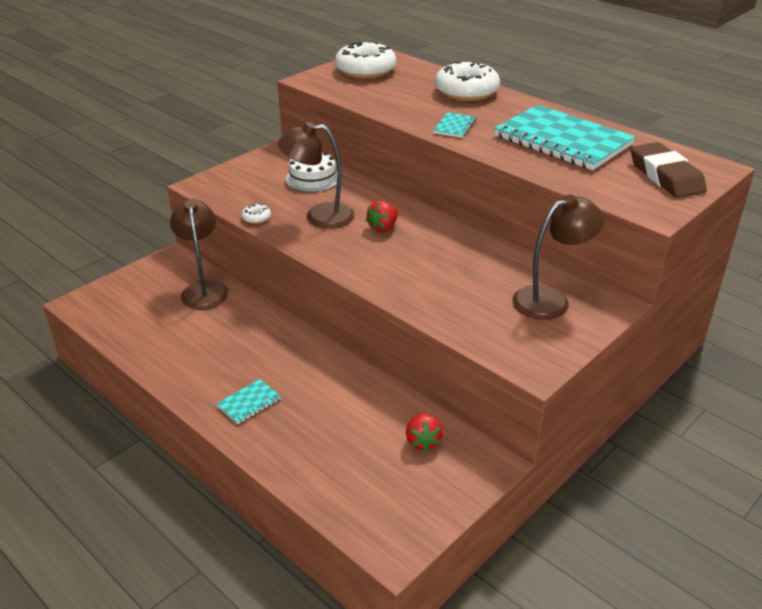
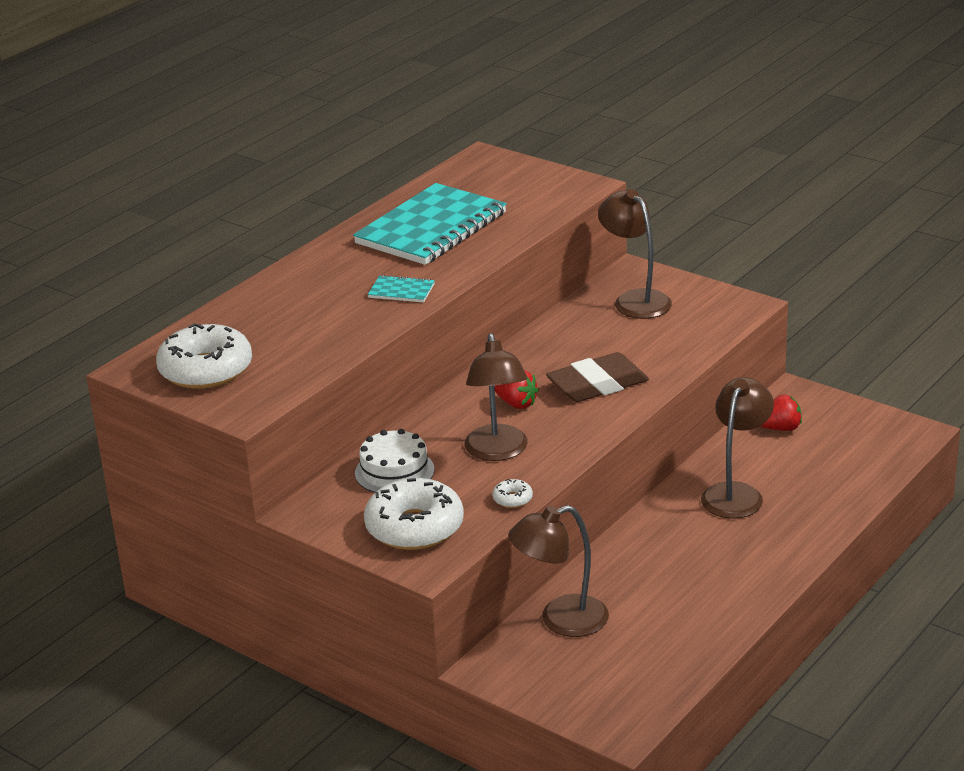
camera: 95 degrees left, 5 degrees down
turquoise notebook [216,379,281,424] -> none
white donut [435,61,500,101] -> white donut moved to [364,478,464,550]
brown eraser [631,142,707,198] -> brown eraser moved to [546,352,649,402]
none -> brown lamp [701,377,774,519]

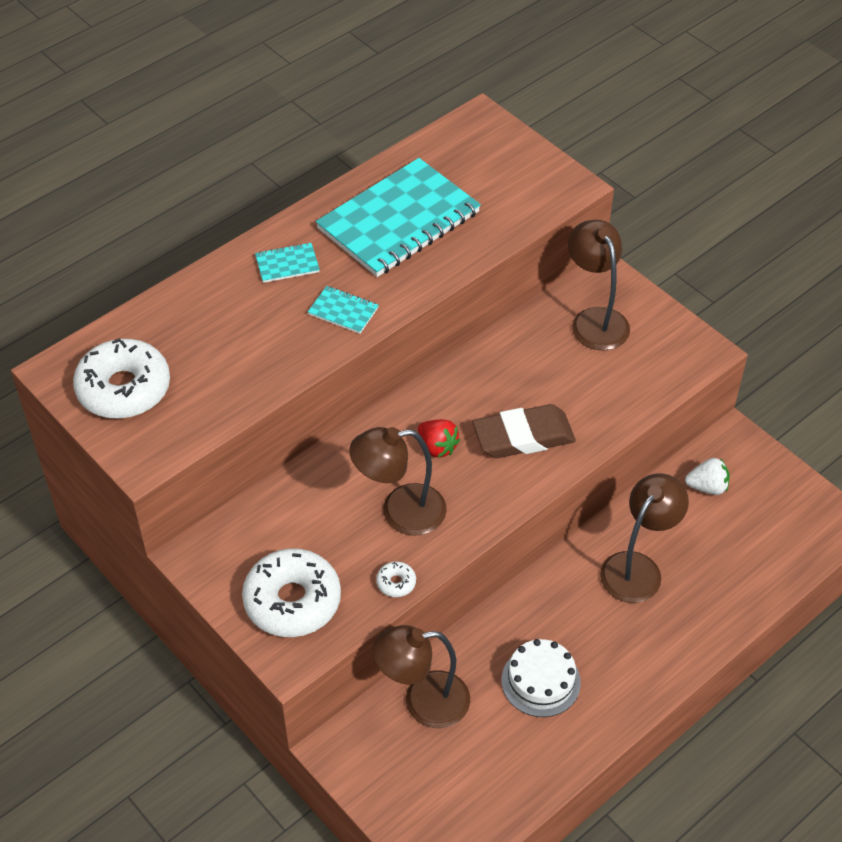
camera: 10 degrees right, 20 degrees up
white cake [355,429,434,493] -> white cake moved to [501,639,581,717]
brown lamp [465,333,528,461] -> brown lamp turned 75 degrees clockwise [349,427,447,536]
red strawberry [761,395,802,431] -> white strawberry [685,458,730,495]
none -> turquoise notebook [255,242,320,283]

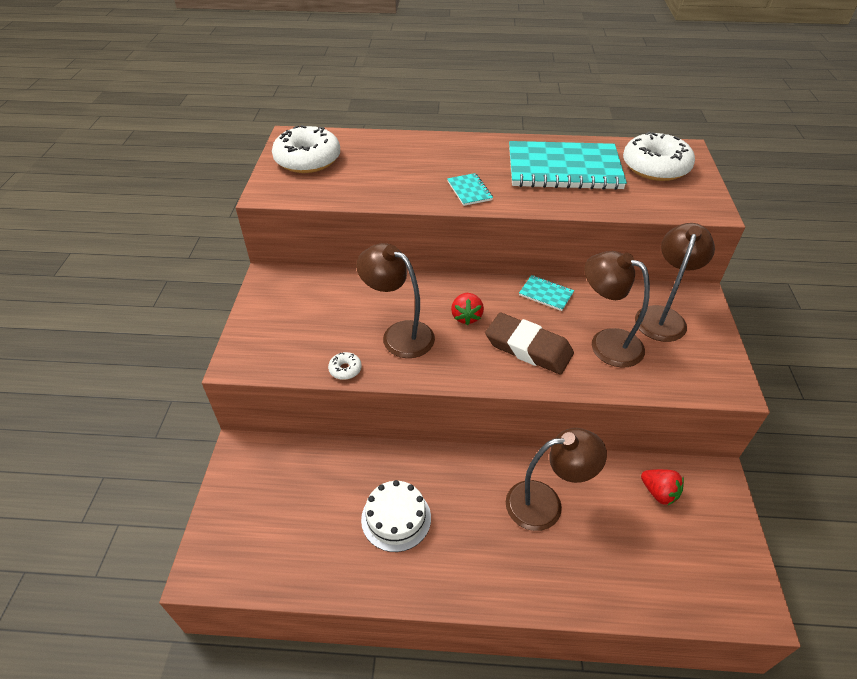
camera: 45 degrees right, 5 degrees down
white donut [242,548,341,637] -> white donut moved to [623,132,695,181]
turquoise notebook [255,242,320,283] -> turquoise notebook moved to [519,275,574,311]
brown lamp [373,625,470,728] -> brown lamp moved to [585,251,650,367]
white strawberry [685,458,730,495] -> red strawberry [641,469,684,505]

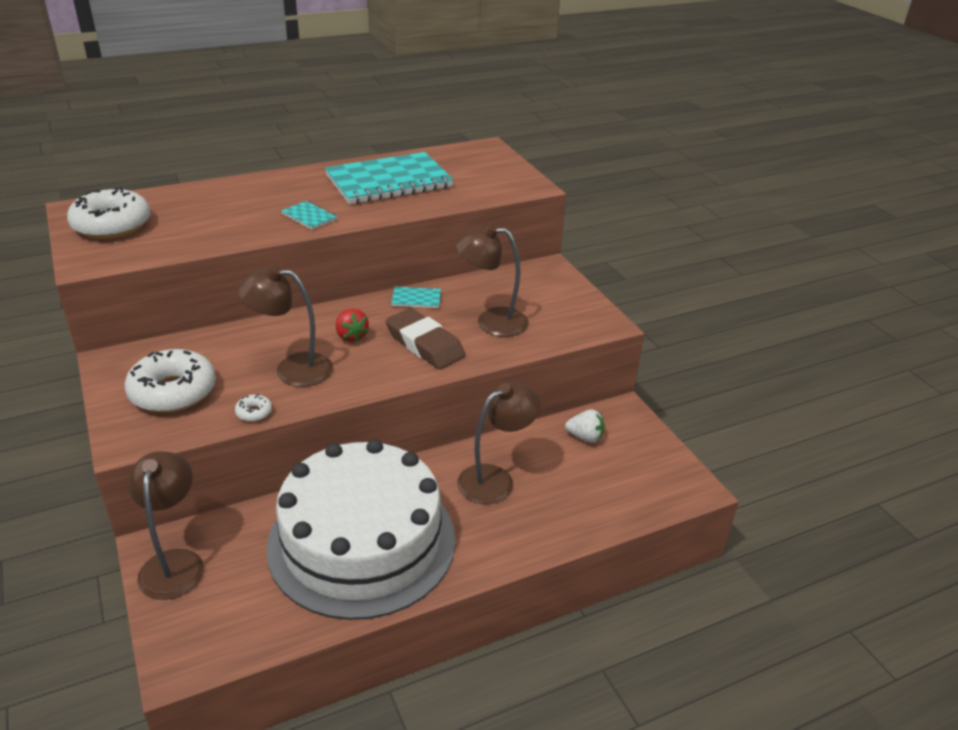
camera: 30 degrees left, 10 degrees down
white cake [361,480,431,552] -> white cake [266,439,455,620], size x2.49
brown eraser [485,313,574,375] -> brown eraser turned 45 degrees clockwise [385,308,465,369]
white donut [623,132,695,181] -> white donut moved to [125,349,216,413]
brown lamp [635,223,715,342] -> brown lamp moved to [129,451,204,600]
red strawberry [641,469,684,505] -> white strawberry [565,409,604,443]

